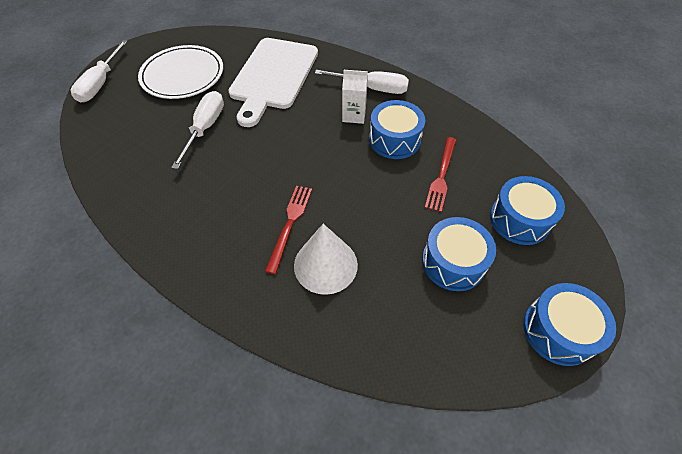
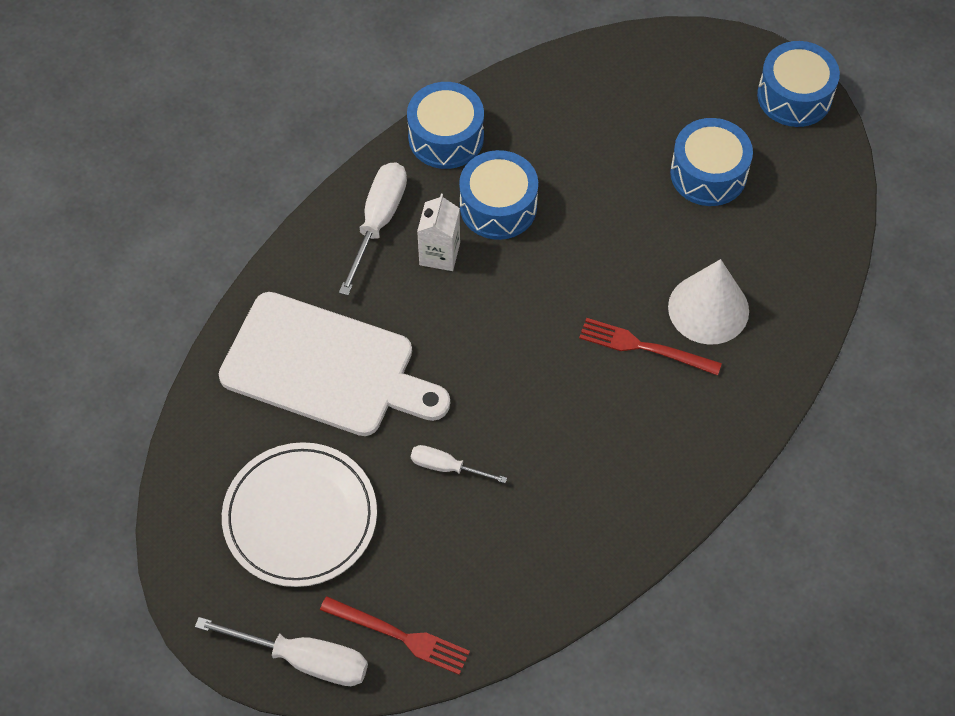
camera: 85 degrees left, 5 degrees up
white screwdriver [171,91,224,169] -> white screwdriver [411,445,507,483], size x0.59
red fork [425,137,456,212] -> red fork moved to [320,596,470,675]
blue drum [490,176,565,245] -> blue drum moved to [407,82,484,169]

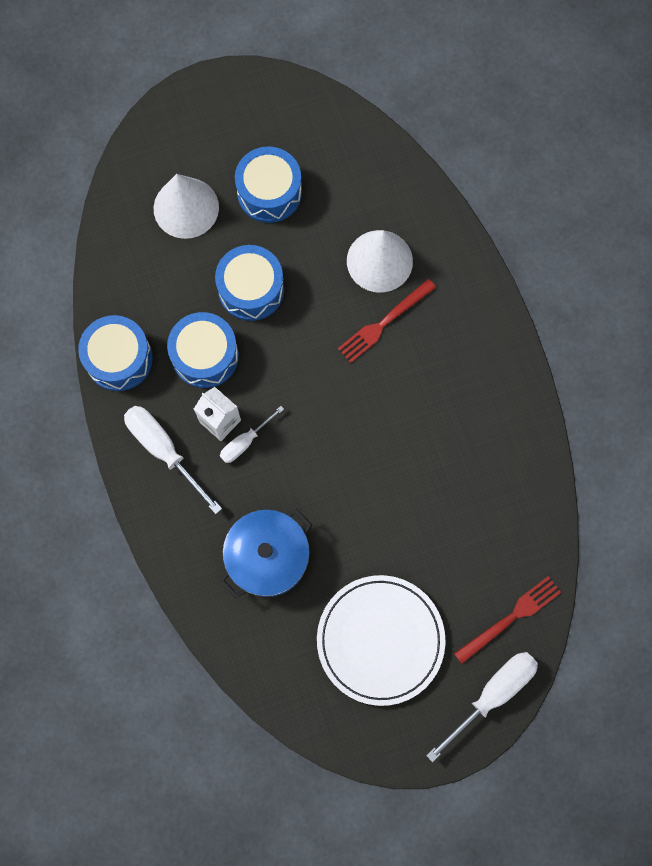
camera: 60 degrees left, 15 degrees up
white cutting board [219,292,450,436] -> blue pot [220,509,312,598]
white screwdriver [411,445,507,483] -> white screwdriver moved to [220,406,284,463]
blue drum [757,41,840,127] -> blue drum moved to [215,245,284,321]
none -> white cone [154,174,219,239]

